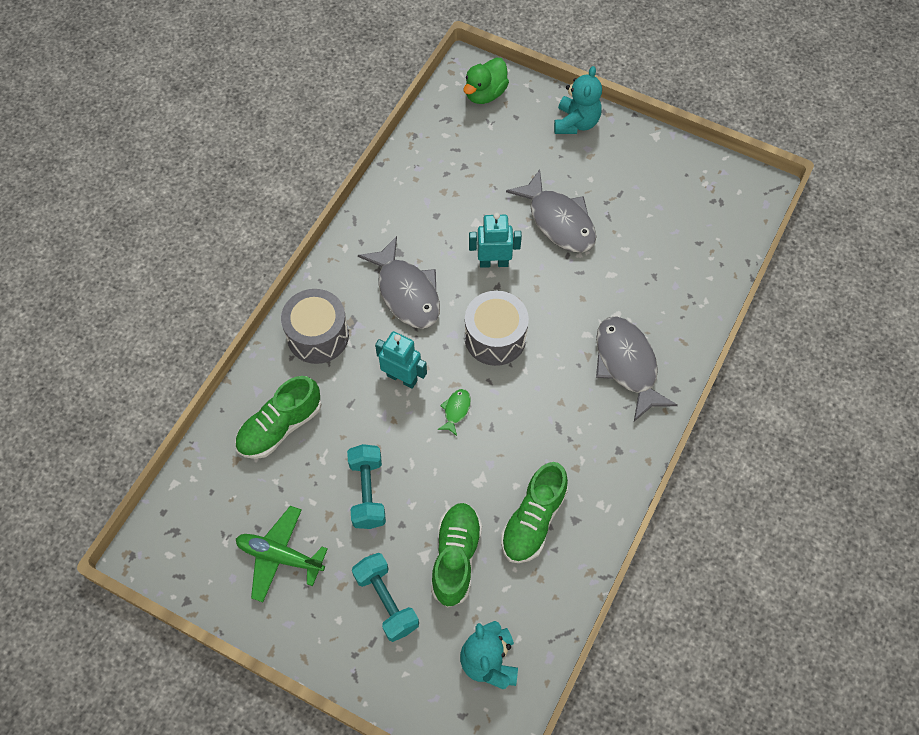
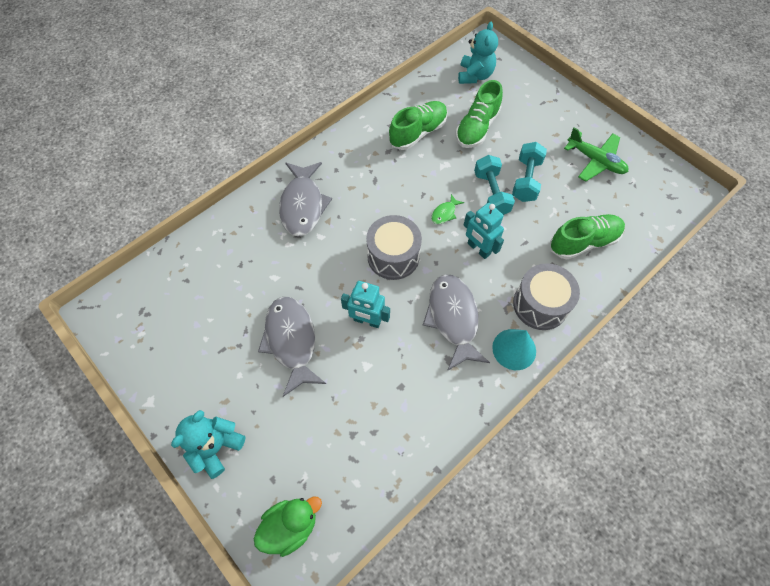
camera: 160 degrees left, 0 degrees up
turquoise dumbbell [352,553,419,642] -> turquoise dumbbell moved to [474,155,515,215]
none -> turquoise cone [492,329,536,370]

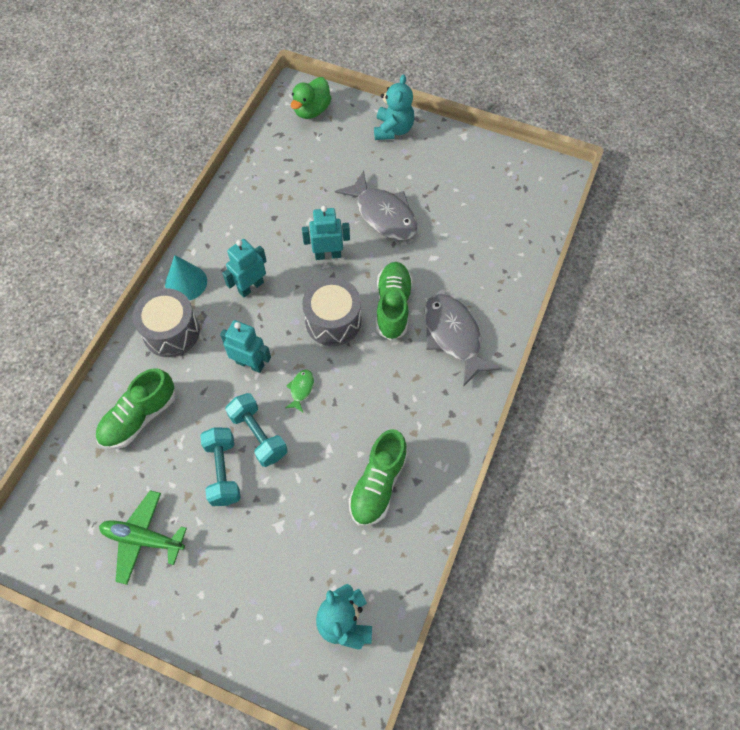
camera: 155 degrees right, 0 degrees up
grey fish [423,274,490,371] -> turquoise robot [222,239,267,297]
green shoe [456,80,503,148] -> green shoe moved to [376,262,413,341]

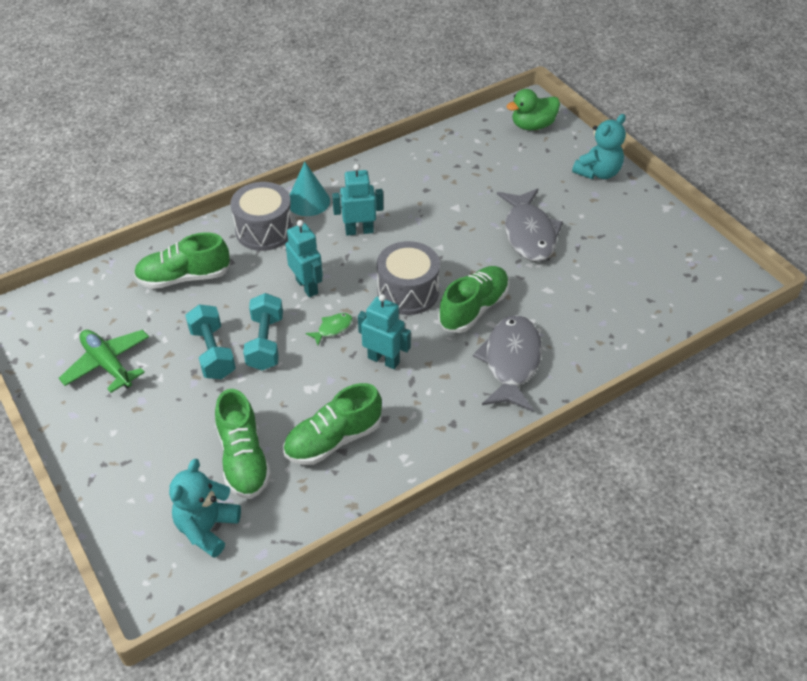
camera: 35 degrees right, 15 degrees down
turquoise dumbbell [200,427,241,506] -> turquoise dumbbell turned 45 degrees counterclockwise [185,304,236,379]
turquoise robot [302,206,350,260] -> turquoise robot moved to [358,294,411,369]
none -> green shoe [215,389,271,499]

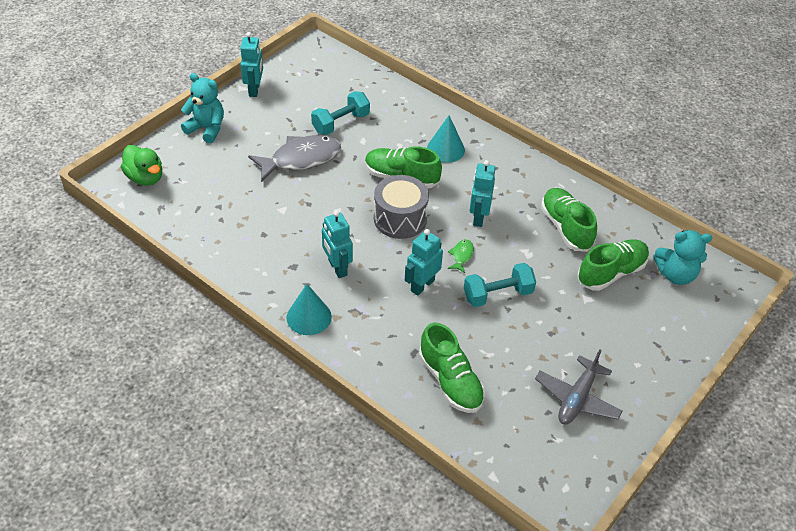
camera: 110 degrees left, 0 degrees up
green plane [59,330,149,393] -> grey plane [535,349,623,425]
turquoise dumbbell [185,304,236,379] -> turquoise dumbbell moved to [311,91,370,135]
grey drum [231,182,293,251] -> none
green shoe [283,383,382,465] -> green shoe turned 150 degrees counterclockwise [541,188,597,252]
green fish [305,313,353,345] -> green fish turned 75 degrees clockwise [448,239,474,273]
grey fish [473,315,542,412] -> turquoise cone [427,115,465,163]
none -> turquoise robot [240,32,263,97]

